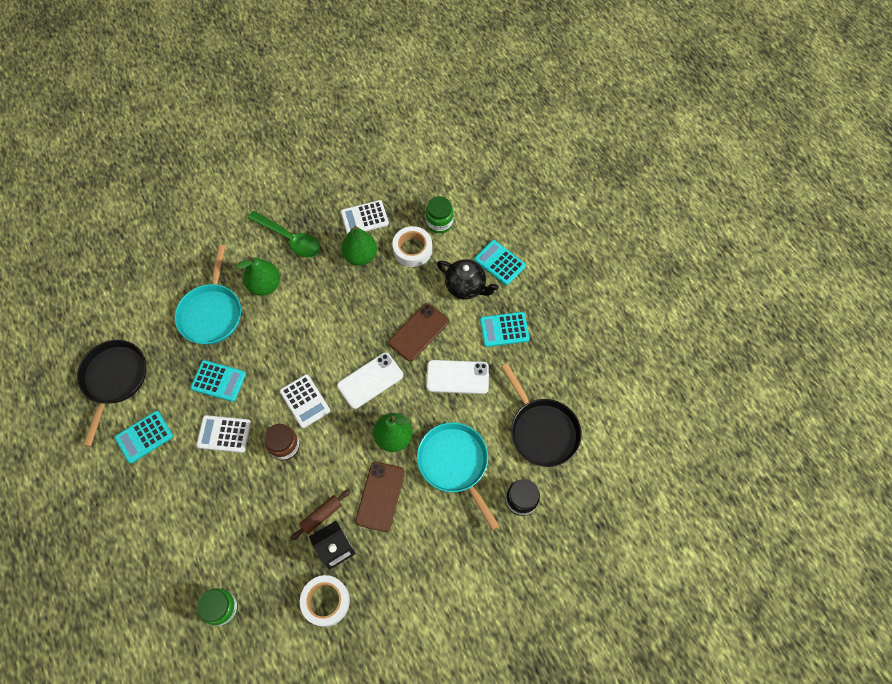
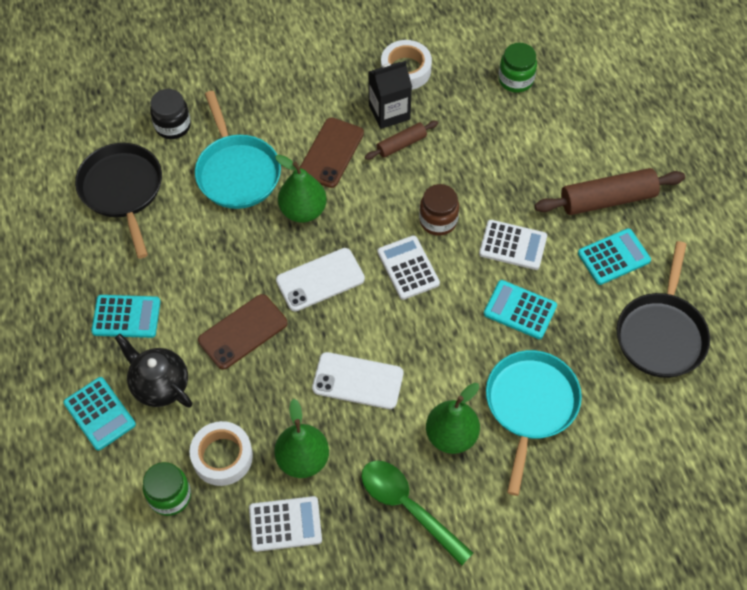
camera: 170 degrees left, 5 degrees down
white phone [426,360,489,394] -> white phone moved to [312,352,403,409]
none -> brown rolling pin [534,168,685,215]

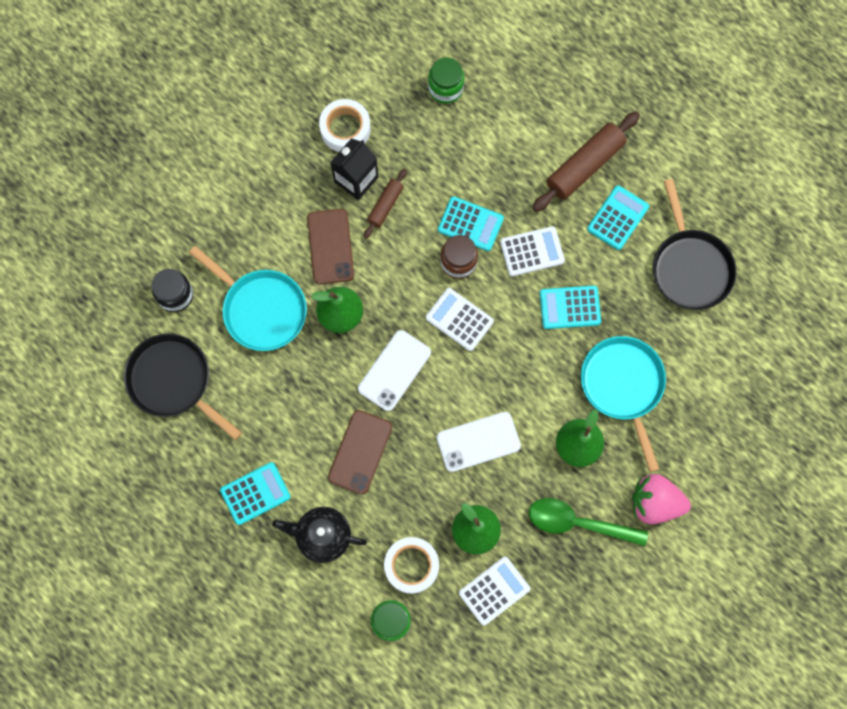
camera: 30 degrees left, 15 degrees up
turquoise calculator [63,377,136,451] -> turquoise calculator moved to [438,196,504,251]
none -> pink strawberry [632,474,691,524]

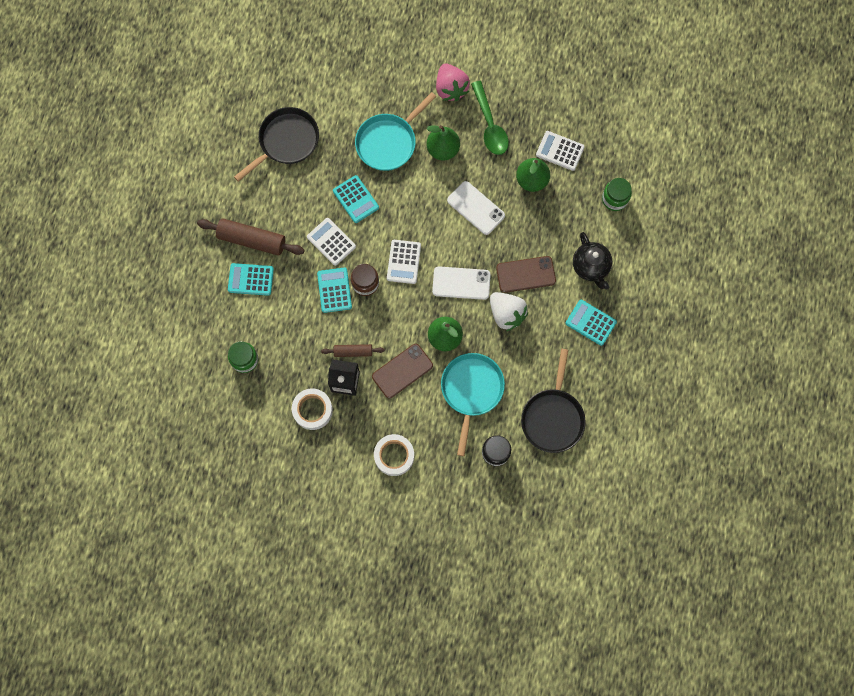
camera: 120 degrees left, 0 degrees up
white tape [384,537,439,594] -> white tape moved to [374,434,414,476]
turquoise calculator [587,185,649,250] -> turquoise calculator moved to [228,263,274,296]
none -> white strawberry [490,292,528,331]

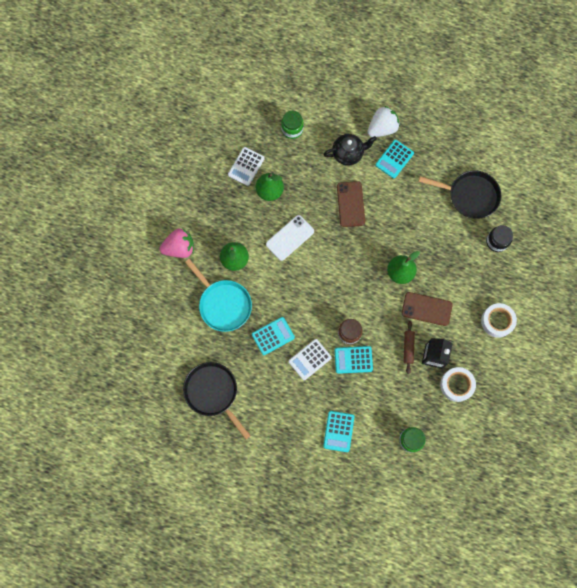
camera: 85 degrees left, 0 degrees up
brown rolling pin [197,219,304,256] -> none
brown phone [372,344,433,399] -> brown phone turned 45 degrees counterclockwise [402,292,452,326]
white calculator [387,240,421,284] -> none
white phone [432,266,491,300] -> none
turquoise pan [441,353,505,456] -> none
green spoon [471,81,509,155] -> none
white strawberry [490,292,528,331] -> white strawberry moved to [368,106,400,137]

